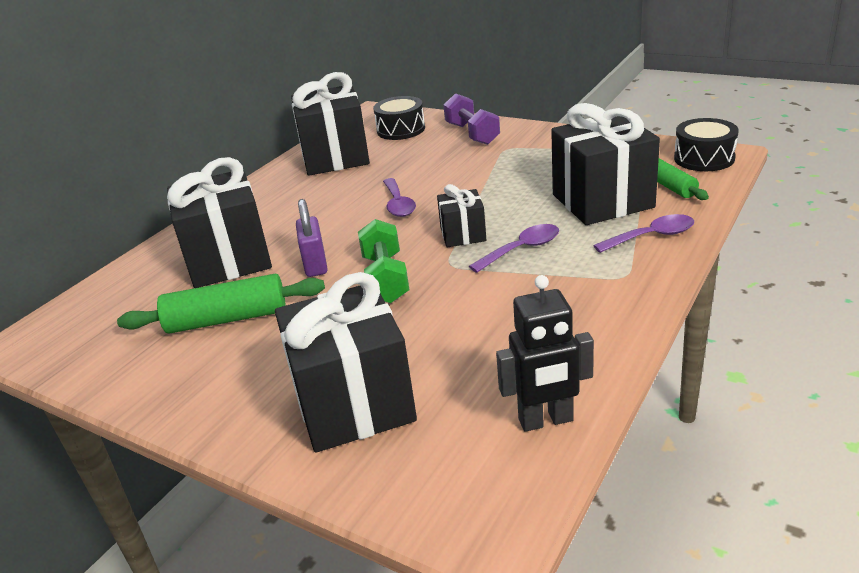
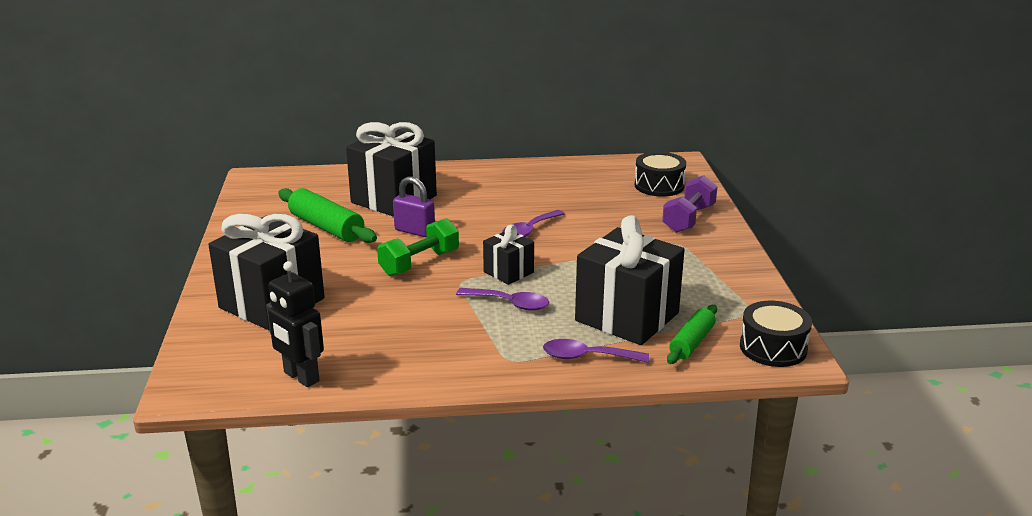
camera: 50 degrees right, 5 degrees down
black gift [291,72,370,176] -> none
purple padlock [296,199,328,277] -> purple padlock turned 75 degrees clockwise [393,177,435,237]
purple spoon [593,214,694,253] -> purple spoon turned 150 degrees clockwise [543,339,649,363]

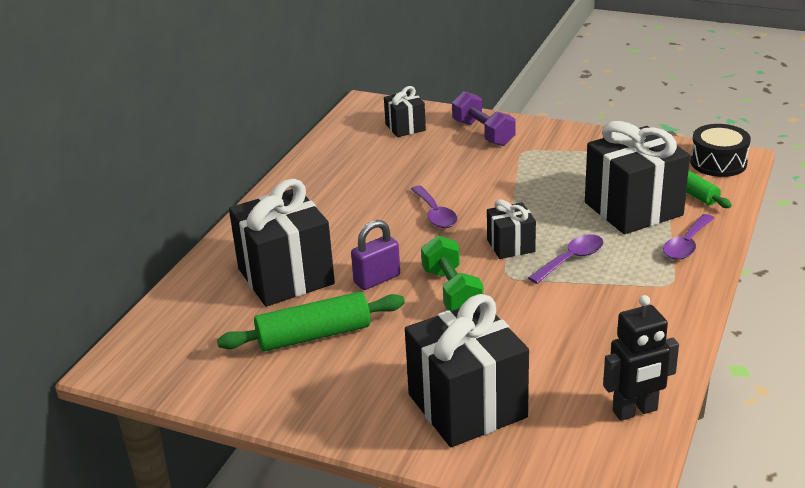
camera: 60 degrees left, 5 degrees up
black drum [635,152,686,197] -> black gift [384,86,426,137]

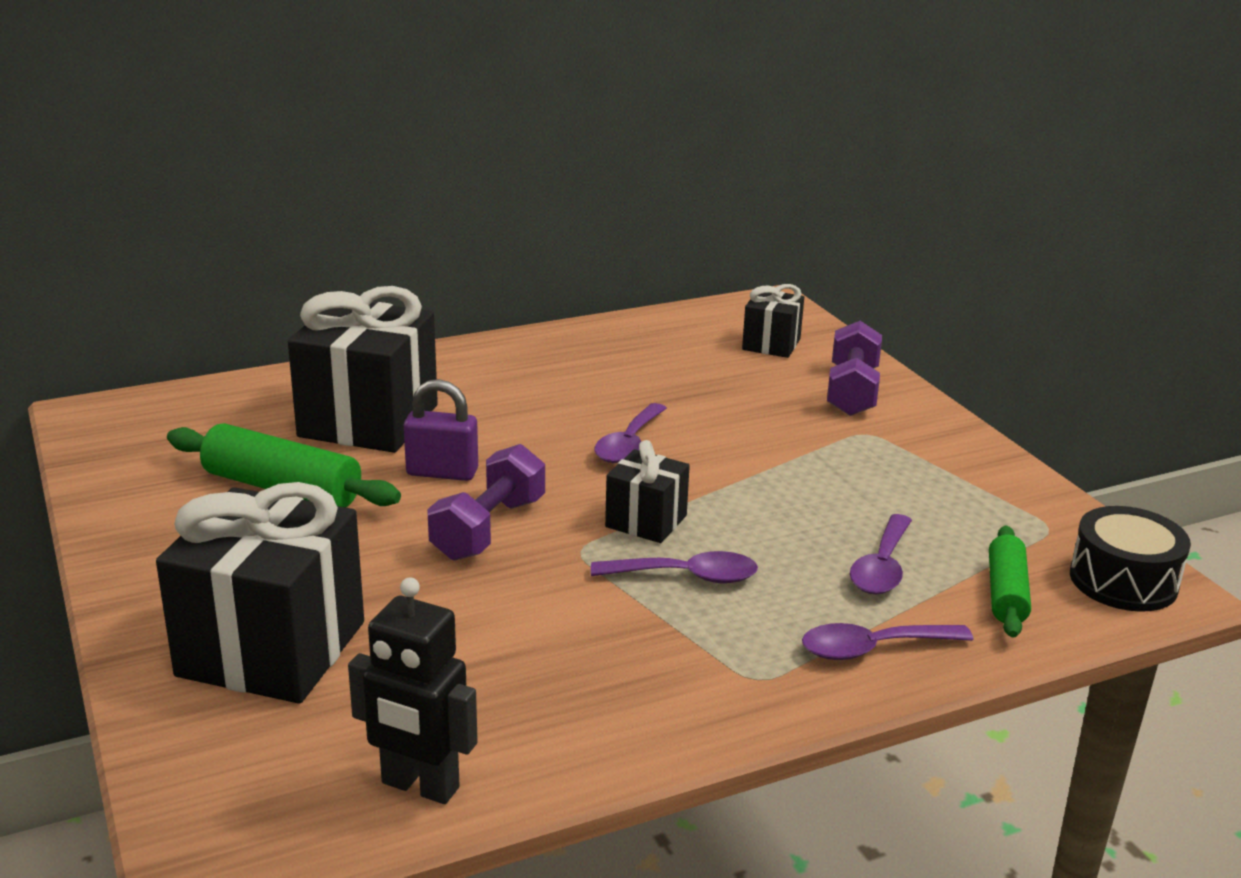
camera: 40 degrees right, 5 degrees down
green dumbbell [421,236,483,311] -> purple dumbbell [427,444,545,561]
black gift [585,121,690,234] -> purple spoon [850,514,912,594]

